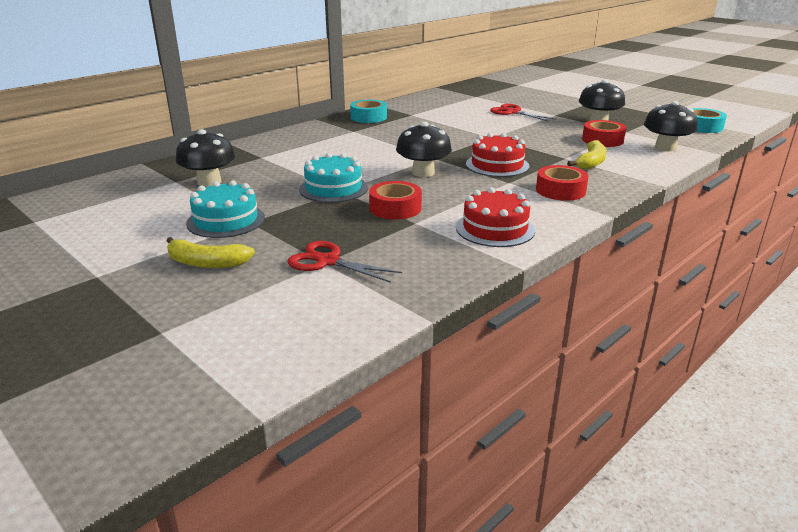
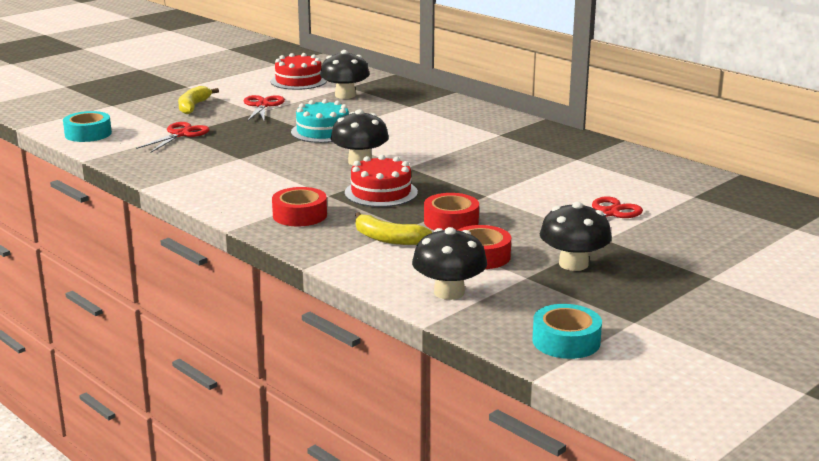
camera: 90 degrees right, 5 degrees down
turquoise cake [186,180,265,238] -> red scissors [244,95,285,121]
turquoise tape [350,100,387,123] -> turquoise tape moved to [63,111,112,142]
red tape [369,181,422,220] -> red tape moved to [424,193,479,230]
red cake [456,187,535,247] -> red cake moved to [270,53,327,90]

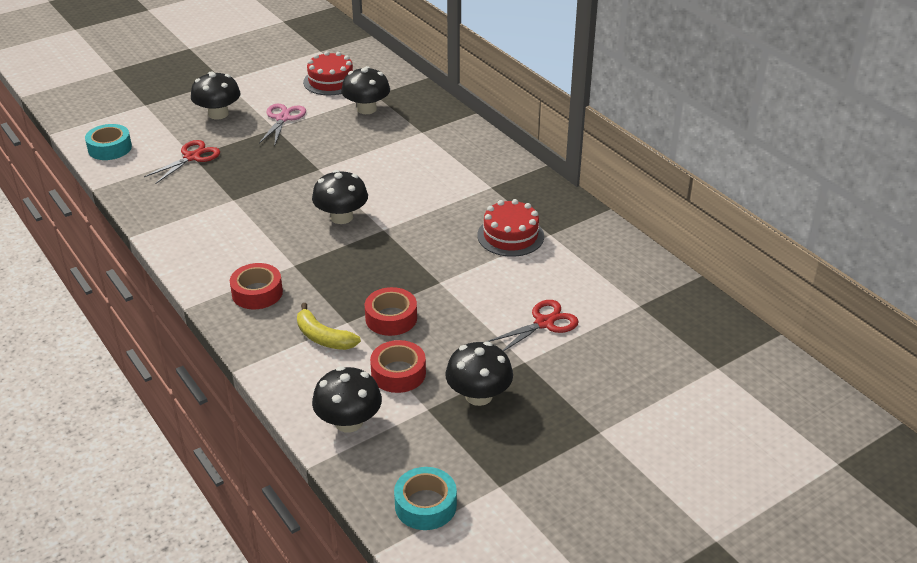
camera: 10 degrees right, 15 degrees up
yellow banana [178,86,219,114] -> black mushroom [191,71,241,119]
red scissors [244,95,285,121] -> pink scissors [259,104,306,146]
turquoise cake [291,99,349,143] -> none
red cake [345,155,418,207] -> red cake moved to [477,199,544,257]

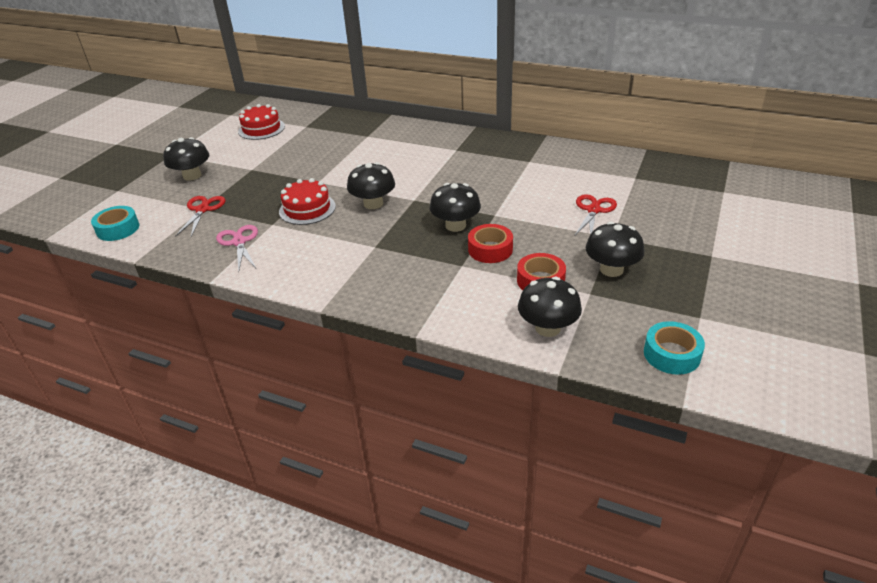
camera: 30 degrees left, 0 degrees up
red tape [230,263,283,309] -> none
pink scissors [259,104,306,146] -> pink scissors moved to [216,225,258,271]
yellow banana [297,303,361,350] -> none
black mushroom [341,66,390,114] -> black mushroom moved to [429,183,481,232]
red cake [477,199,544,257] -> red cake moved to [279,178,336,225]

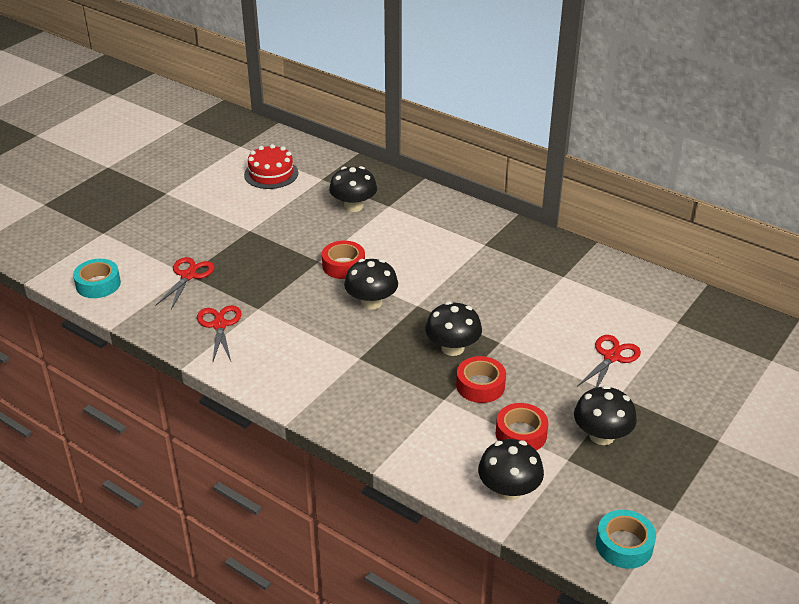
camera: 10 degrees right, 0 degrees up
black mushroom [163,137,209,181] -> black mushroom moved to [329,166,377,212]
pink scissors [216,225,258,271] -> red scissors [197,305,242,361]
red cake [279,178,336,225] -> none
none -> red tape [322,241,365,279]

